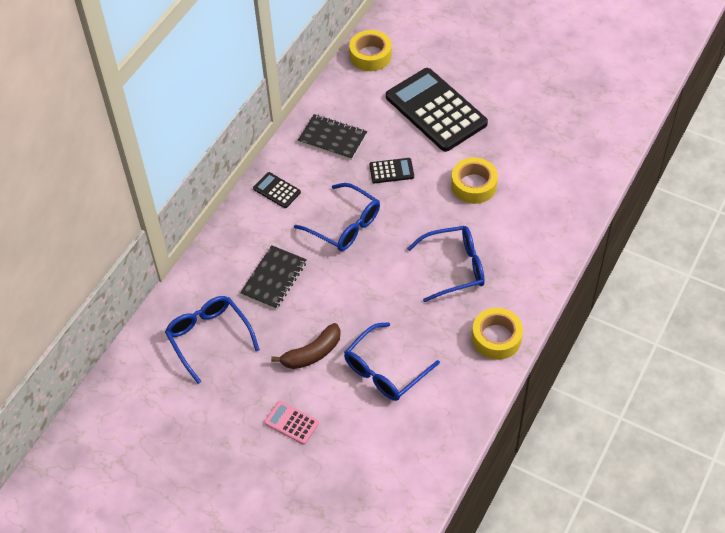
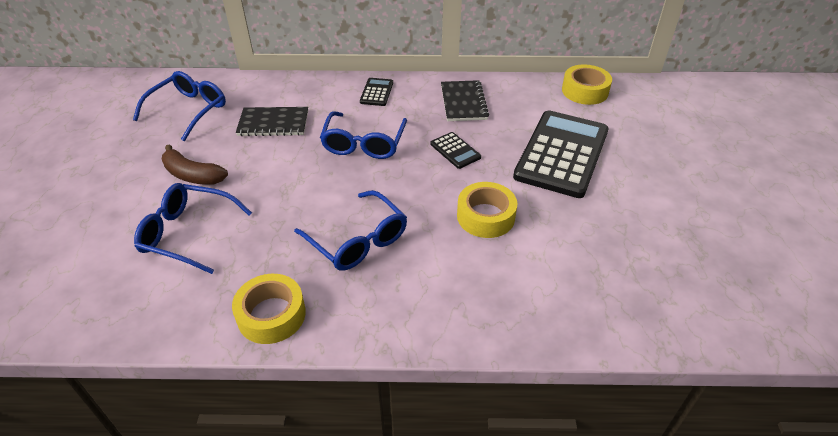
camera: 60 degrees right, 10 degrees down
pink calculator [264,401,319,445] -> none

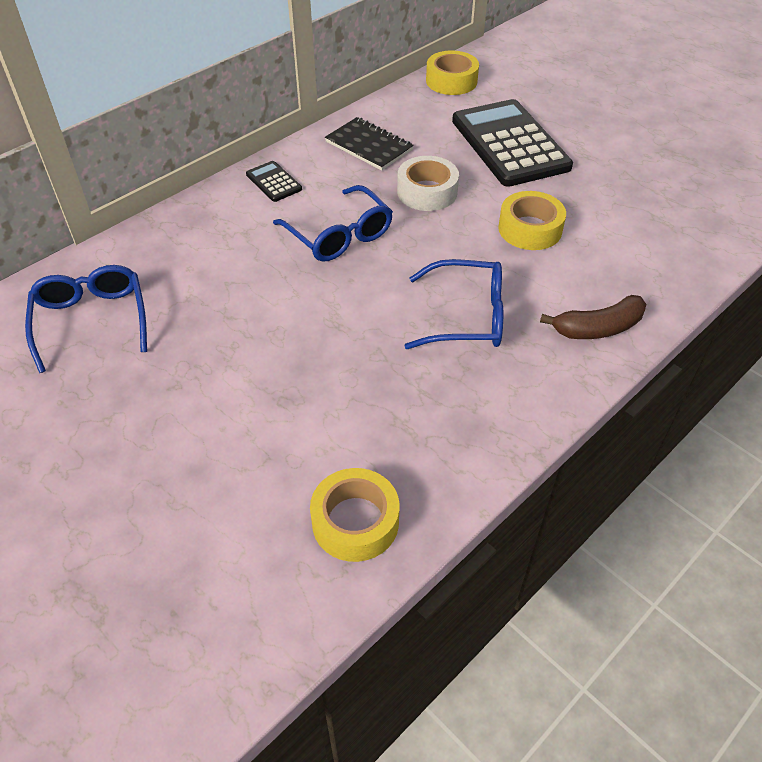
camera: 45 degrees left, 5 degrees up
blue glasses [134,183,252,274] -> none
brown banana [162,144,228,185] -> brown banana moved to [540,295,646,339]
yellow tape [232,274,306,344] -> yellow tape moved to [310,468,399,562]
black notebook [236,107,308,136] -> none
black calculator [430,132,481,169] -> white tape [397,156,459,211]

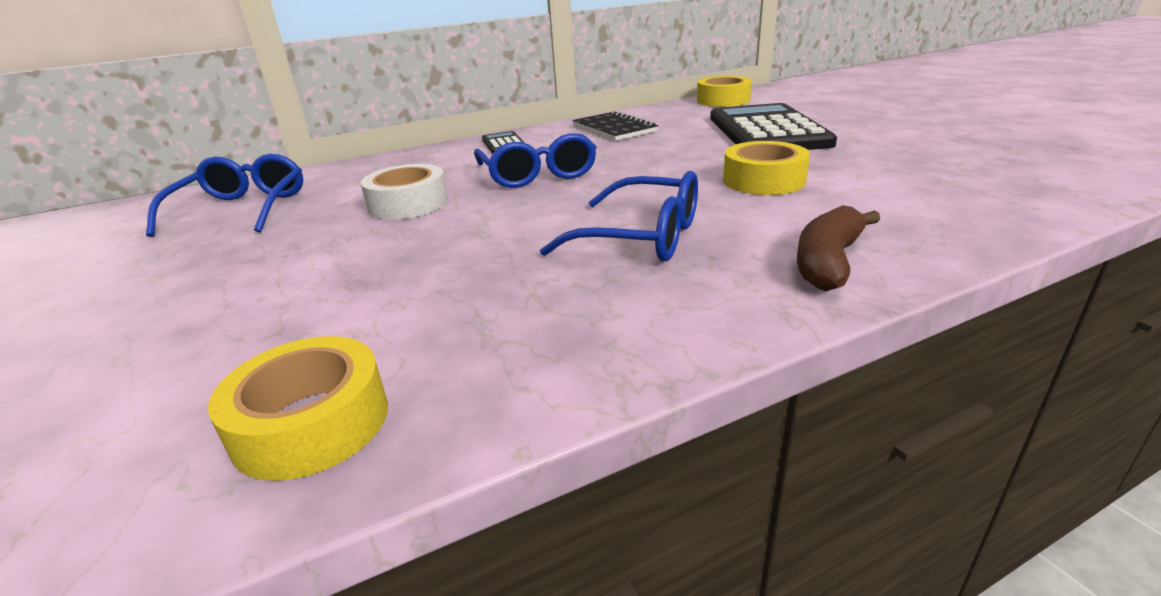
camera: 20 degrees right, 20 degrees down
white tape [397,156,459,211] -> white tape moved to [361,164,448,220]
brown banana [540,295,646,339] -> brown banana turned 120 degrees clockwise [797,205,880,291]

